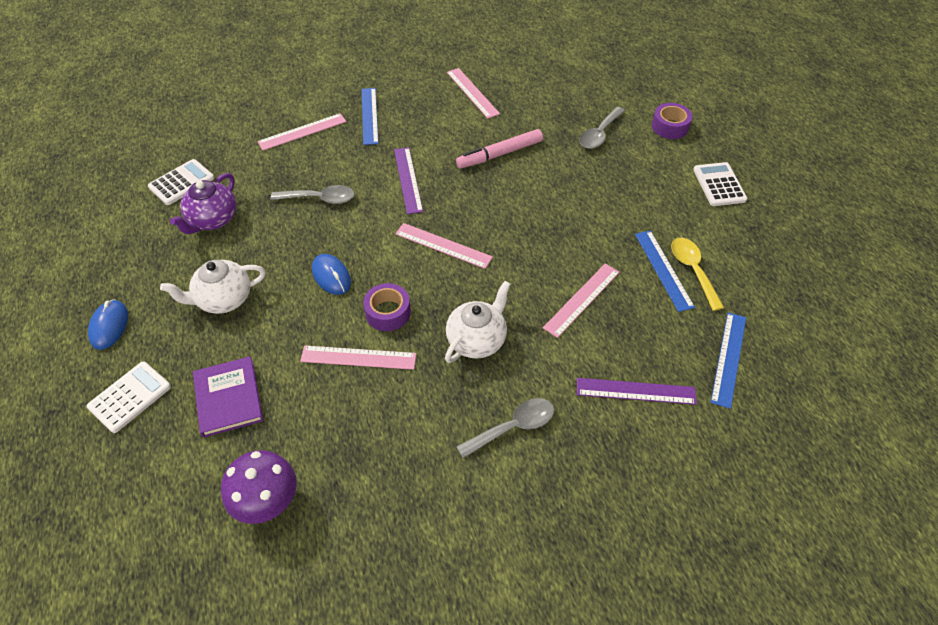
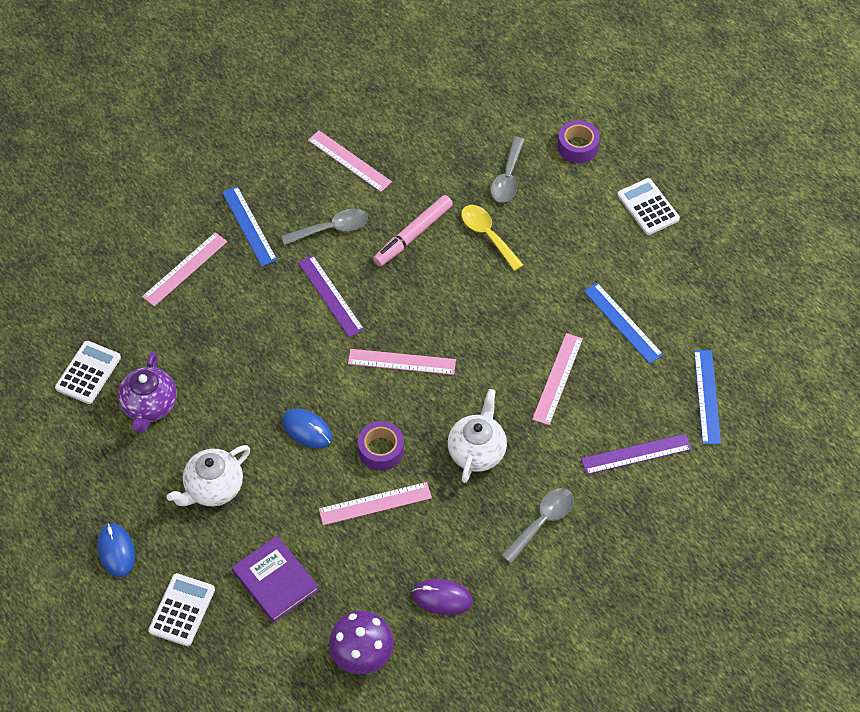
camera: 20 degrees left, 5 degrees up
grey spoon [270,185,355,204] -> grey spoon moved to [281,209,368,245]
yellow spoon [671,238,724,311] -> yellow spoon moved to [461,205,523,271]
none -> purple mouse [412,579,472,615]

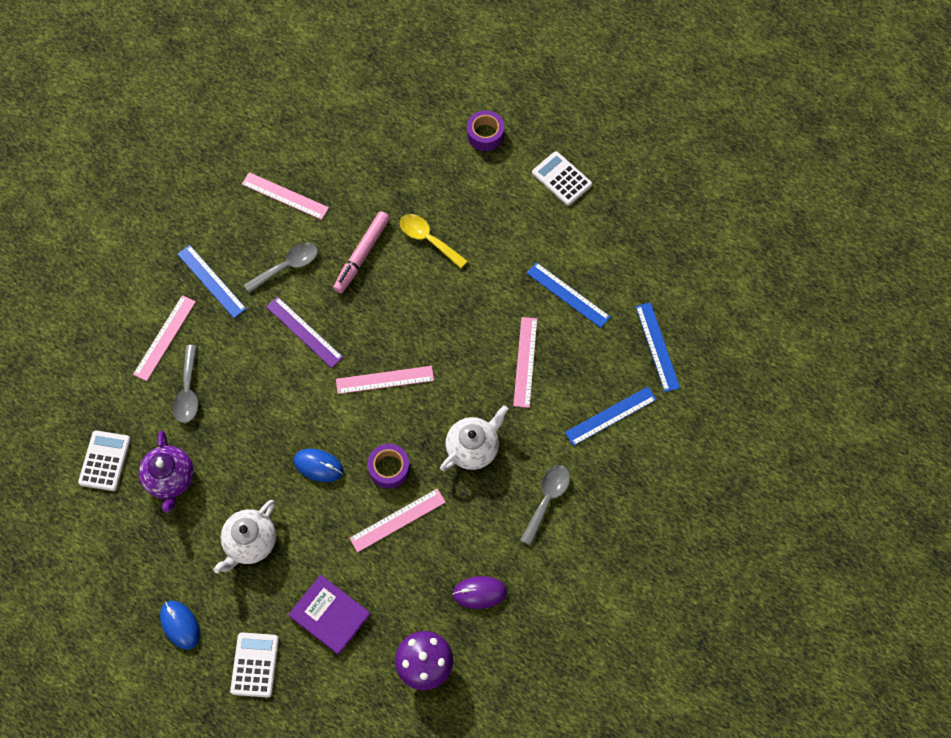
camera: 15 degrees left, 10 degrees up
white teapot [448,389,507,483] -> white teapot turned 45 degrees clockwise [440,405,508,471]
grey spoon [490,137,525,203] -> grey spoon moved to [172,345,198,423]
purple ruler [581,434,692,475] -> blue ruler [565,387,657,446]

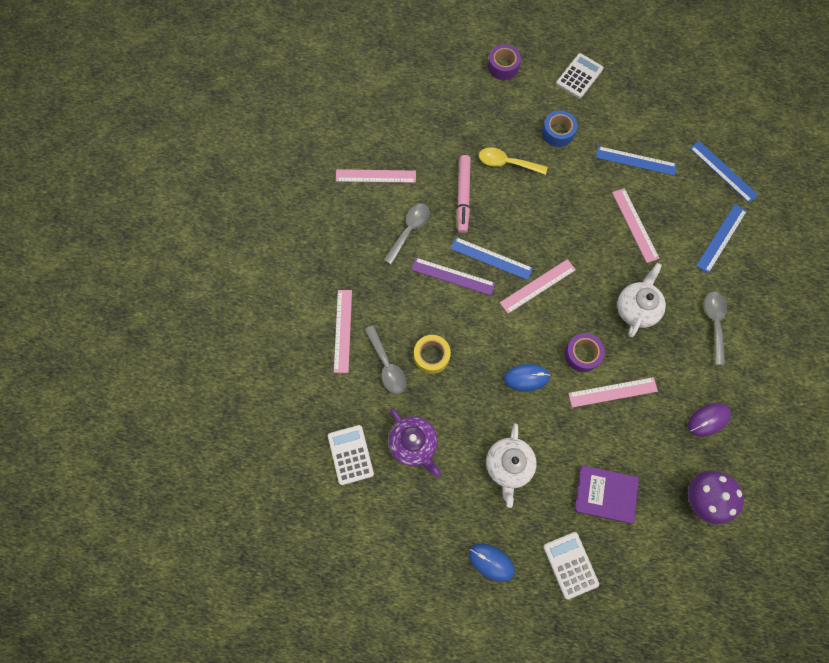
camera: 25 degrees left, 5 degrees up
blue ruler [177,245,246,318] -> blue ruler moved to [450,237,533,280]
pink ruler [350,488,446,552] -> pink ruler turned 45 degrees clockwise [568,377,658,407]
white calculator [532,151,592,206] -> white calculator turned 105 degrees clockwise [556,53,604,99]
none -> yellow tape [414,335,451,374]
none -> blue tape [542,110,578,147]

